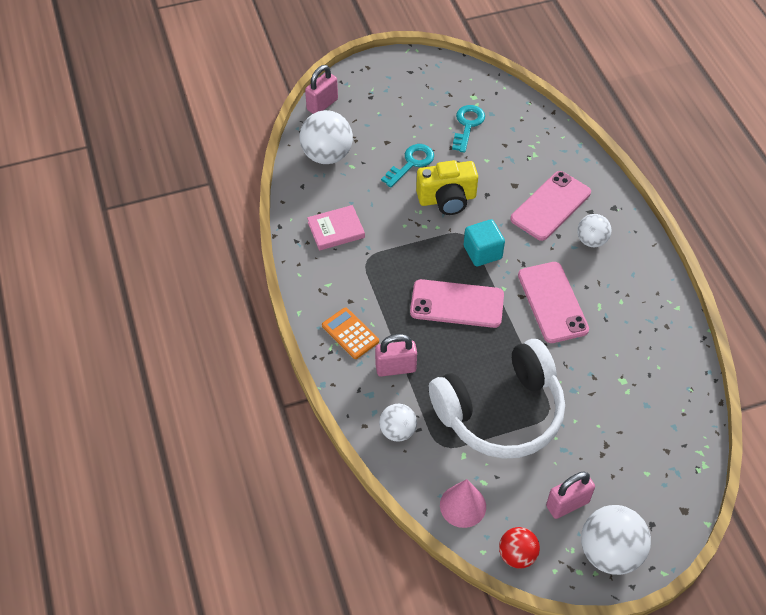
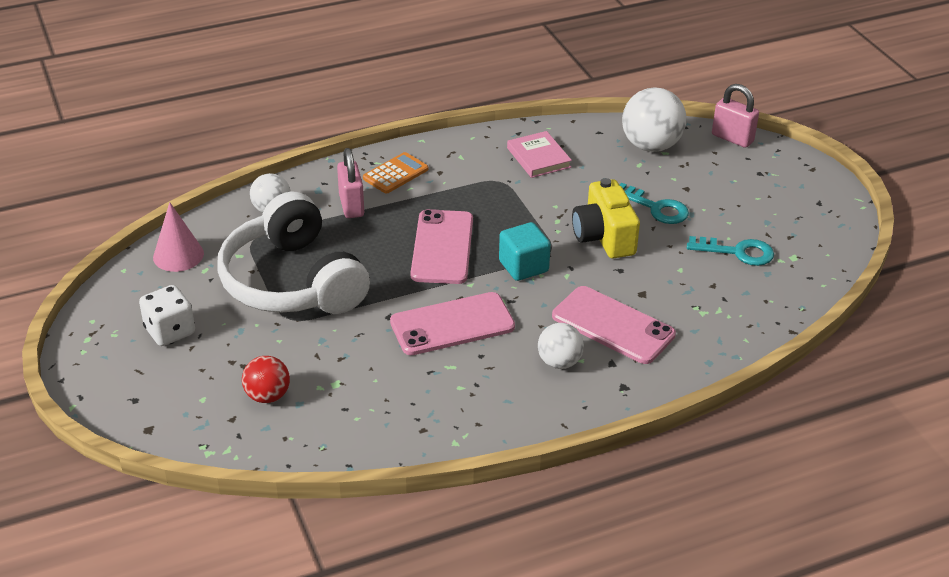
camera: 85 degrees right, 15 degrees down
red ball [499,527,540,569] -> red ball moved to [242,356,290,403]
pink padlock [546,472,595,519] -> white dice [139,285,195,346]
white ball [581,505,651,575] -> none

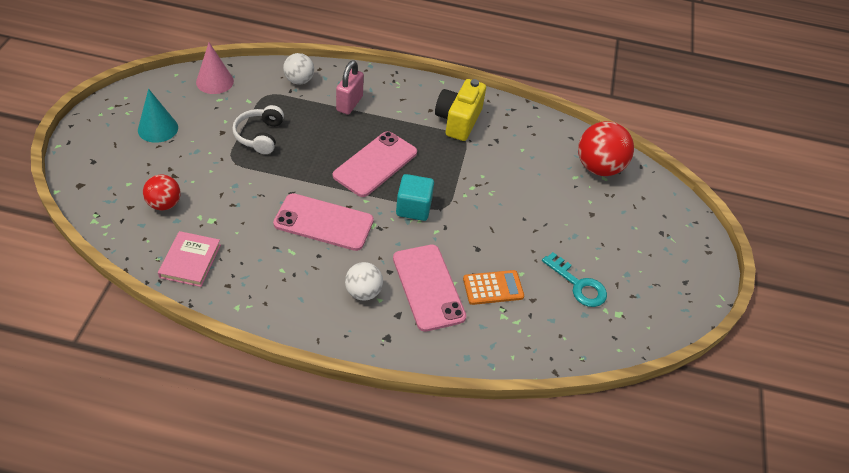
camera: 30 degrees right, 10 degrees up
white dice [139,285,195,346] -> turquoise cone [138,89,178,143]
white headphones [217,192,370,314] -> white headphones [232,105,284,154], size x0.48
orange calculator [363,152,428,194] -> orange calculator moved to [463,270,524,305]
pink book [507,131,572,178] -> pink book moved to [158,231,221,287]
yellow camera [572,178,640,258] -> yellow camera moved to [435,79,486,141]
turquoise key [620,183,689,224] -> none
white ball [622,87,687,152] -> red ball [578,121,634,176]
pink padlock [712,84,759,148] -> none

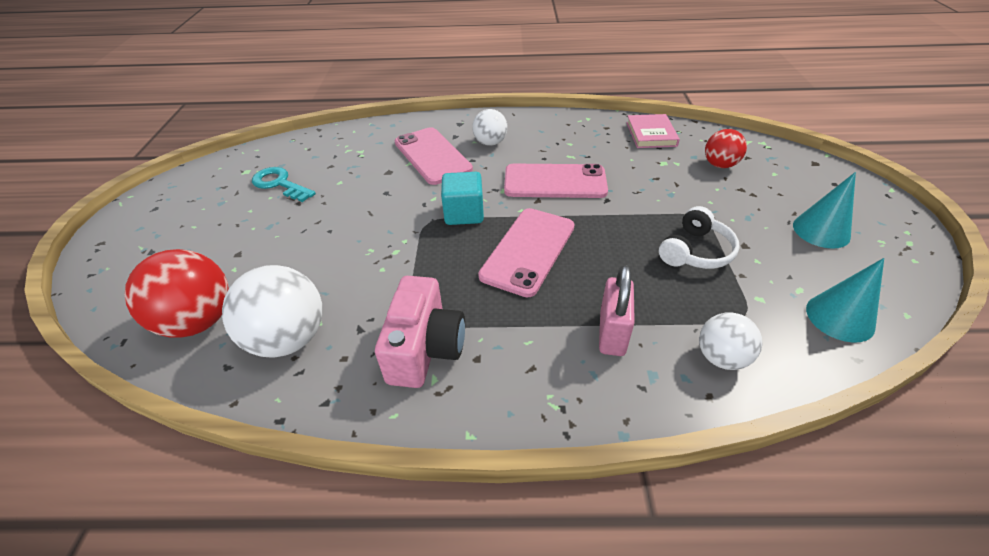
camera: 175 degrees right, 5 degrees down
pink cone [196,43,234,94] -> turquoise cone [806,258,884,343]
white headphones [232,105,284,154] -> white headphones turned 45 degrees clockwise [659,206,740,269]
yellow camera [435,79,486,141] -> pink camera [375,276,465,388]
orange calculator [463,270,524,305] -> none
none -> white ball [222,265,323,358]

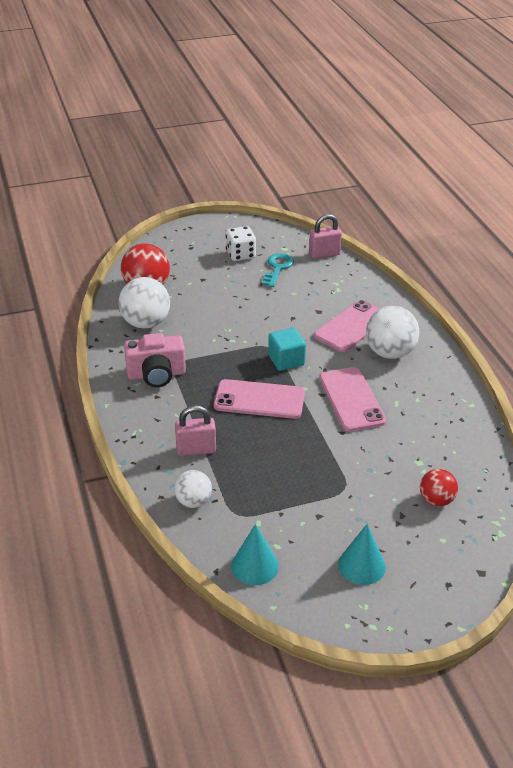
camera: 70 degrees right, 5 degrees down
white ball [472,109,508,146] -> white ball [366,306,419,359], size x1.67
pink book [626,114,680,148] -> none
white headphones [659,206,740,269] -> none
none -> white dice [226,226,256,261]
none -> pink padlock [309,214,342,259]

